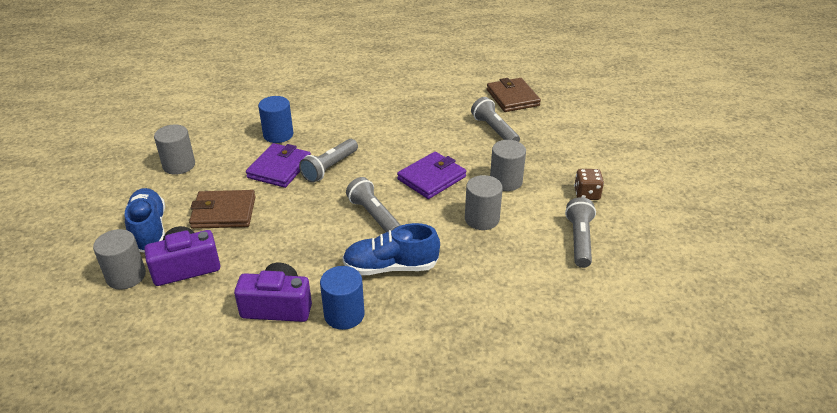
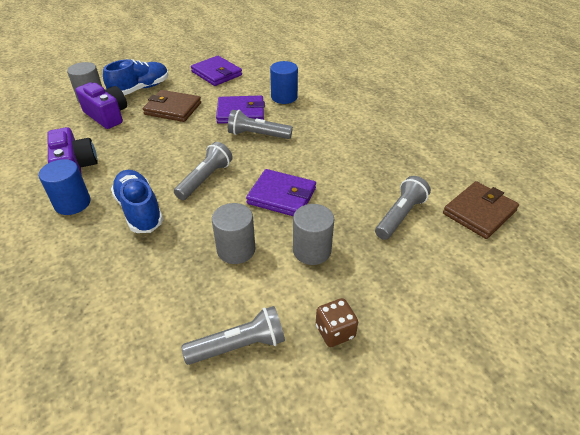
camera: 65 degrees right, 5 degrees up
grey cylinder [154,125,195,175] -> purple wallet [191,56,242,86]
brown wallet [189,190,256,229] -> brown wallet turned 45 degrees counterclockwise [143,90,201,122]

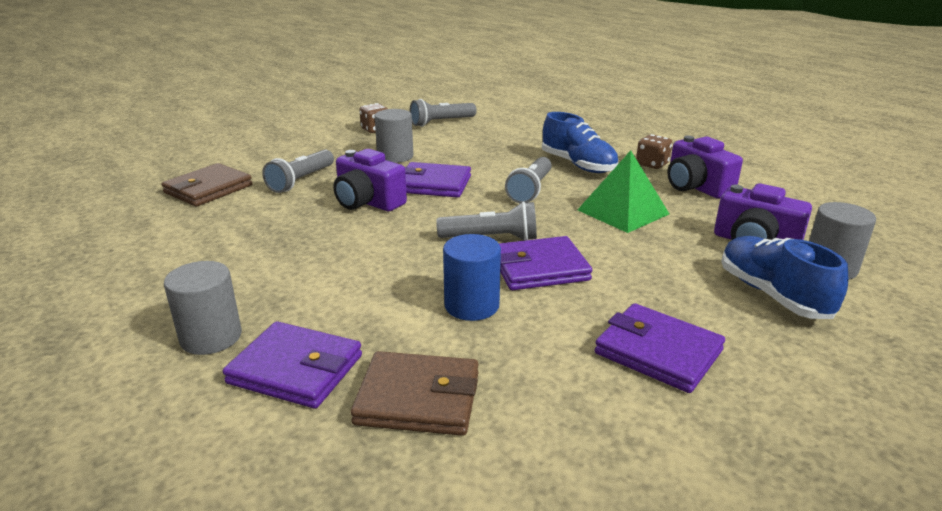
camera: 170 degrees right, 15 degrees down
blue cylinder [39,159,90,215] -> brown dice [636,134,672,169]
blue shoe [103,59,169,95] -> blue shoe turned 120 degrees clockwise [721,236,848,319]
brown wallet [143,90,201,122] -> brown wallet moved to [351,351,479,436]
grey cylinder [212,203,255,264] -> grey cylinder moved to [164,261,242,355]
none -> purple wallet [223,321,362,409]
none -> purple camera [333,149,407,211]
none -> green pyramid [578,150,669,233]

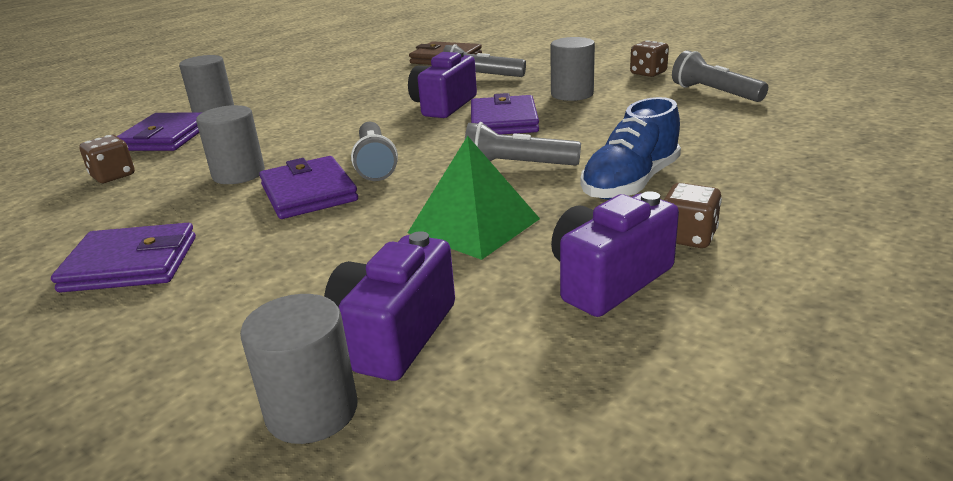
camera: 80 degrees right, 0 degrees up
brown wallet [351,351,479,436] -> brown dice [79,135,135,183]
blue cylinder [443,234,501,321] -> grey cylinder [196,105,265,184]
purple wallet [595,303,725,393] -> purple wallet turned 60 degrees clockwise [51,223,196,293]
blue shoe [721,236,848,319] -> none

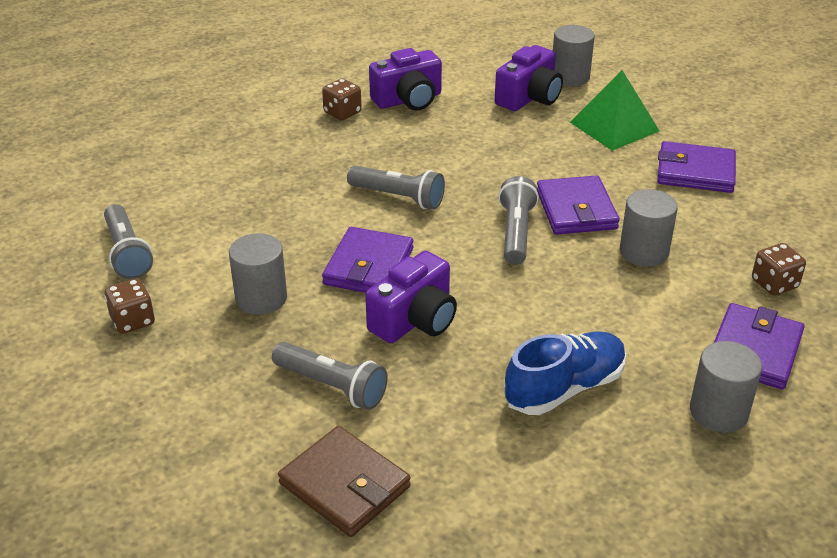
camera: 165 degrees left, 10 degrees up
green pyramid [408,136,540,260] -> green pyramid moved to [570,70,659,151]
blue shoe [581,97,681,200] -> blue shoe moved to [504,331,626,415]

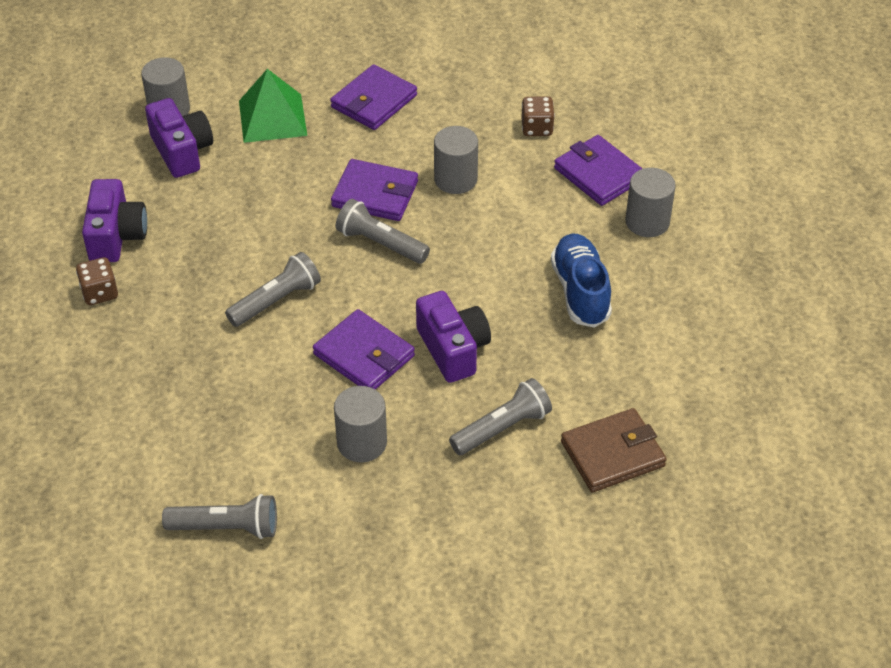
camera: 65 degrees left, 10 degrees up
brown dice [105,278,155,334] -> none

